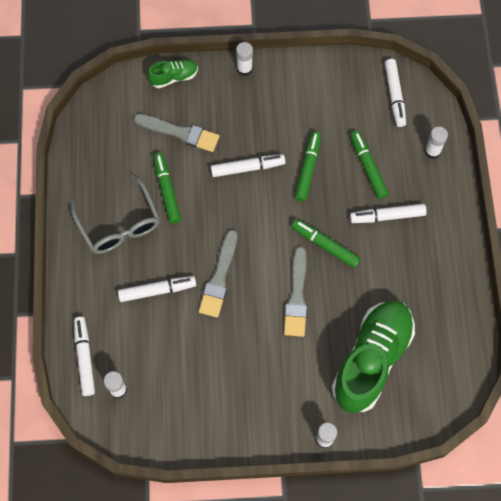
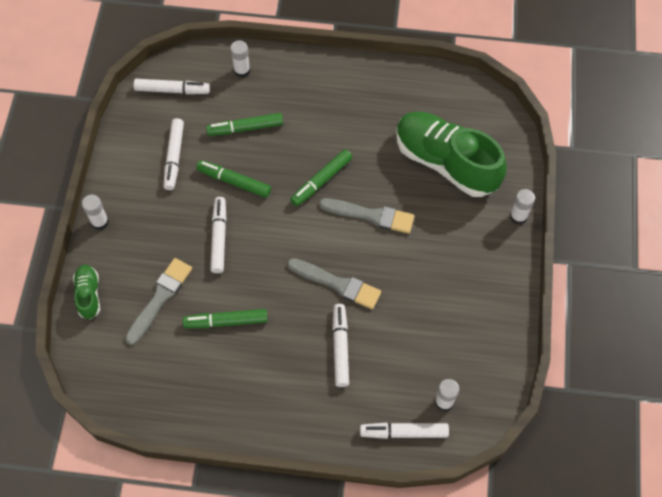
camera: 80 degrees left, 5 degrees down
grey glasses [70,174,160,254] -> none
white marker [350,204,427,223] -> white marker moved to [164,118,184,190]

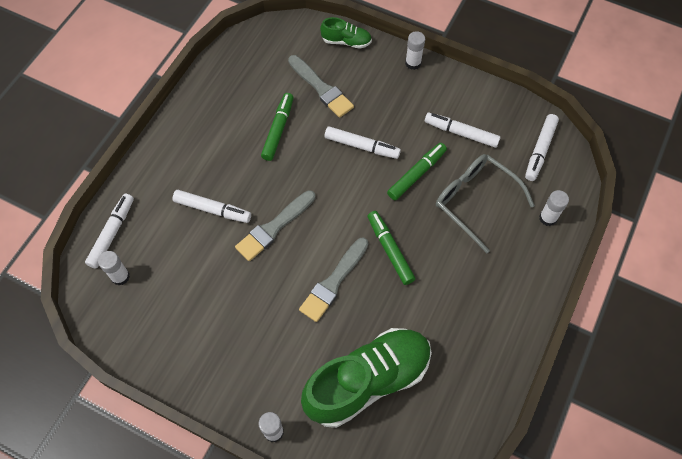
camera: 110 degrees right, 0 degrees up
green marker [206,113,283,136] -> grey glasses [436,154,535,253]

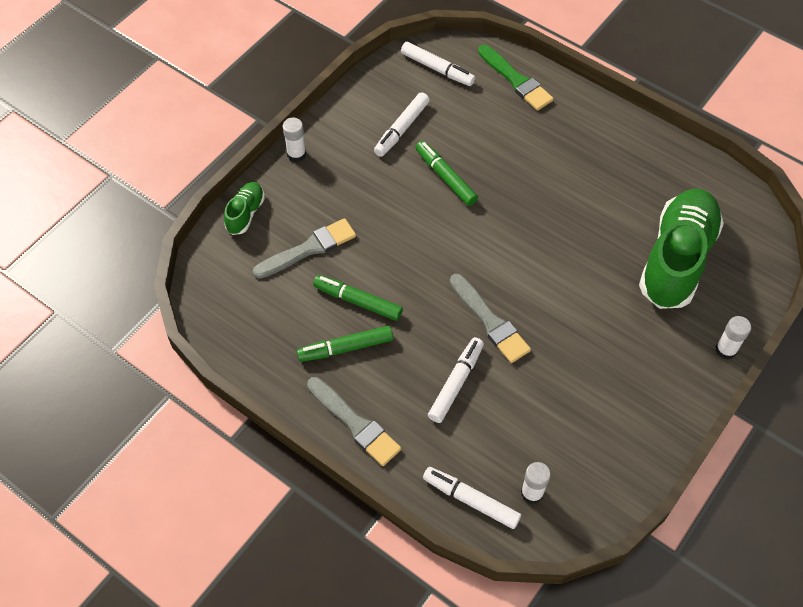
camera: 80 degrees left, 5 degrees down
grey brush [299,238,369,322] -> grey brush moved to [307,377,401,466]
green shoe [301,328,432,428] -> green shoe turned 45 degrees clockwise [639,189,724,309]
white marker [325,126,401,159] -> none
green marker [368,211,415,285] -> green marker moved to [297,326,393,362]
grey glasses [436,154,535,253] -> none
white glue stick [539,190,569,226] -> green brush [478,45,554,111]

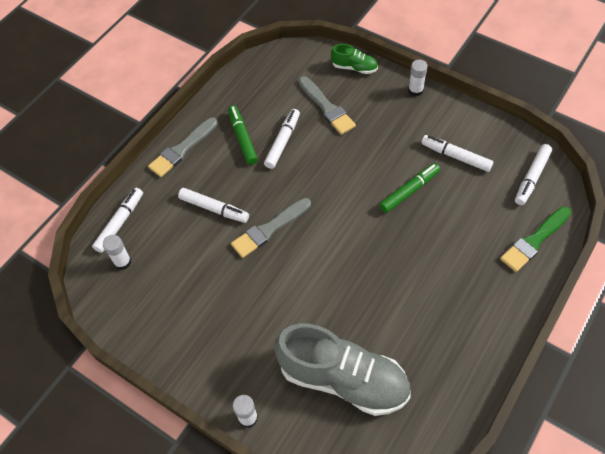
camera: 90 degrees right, 0 degrees up
green marker [313,275,403,321] -> white marker [264,109,300,169]
green shoe [639,189,724,309] -> grey shoe [274,324,411,416]

